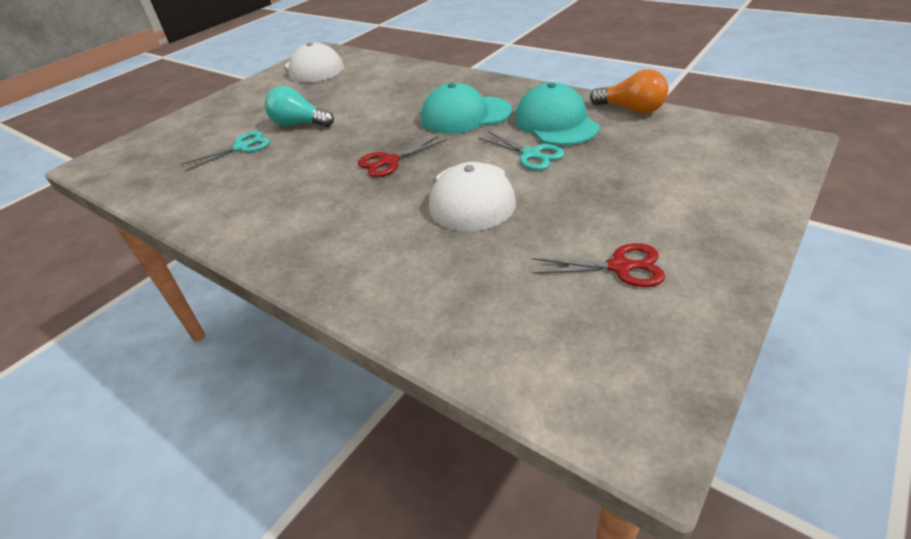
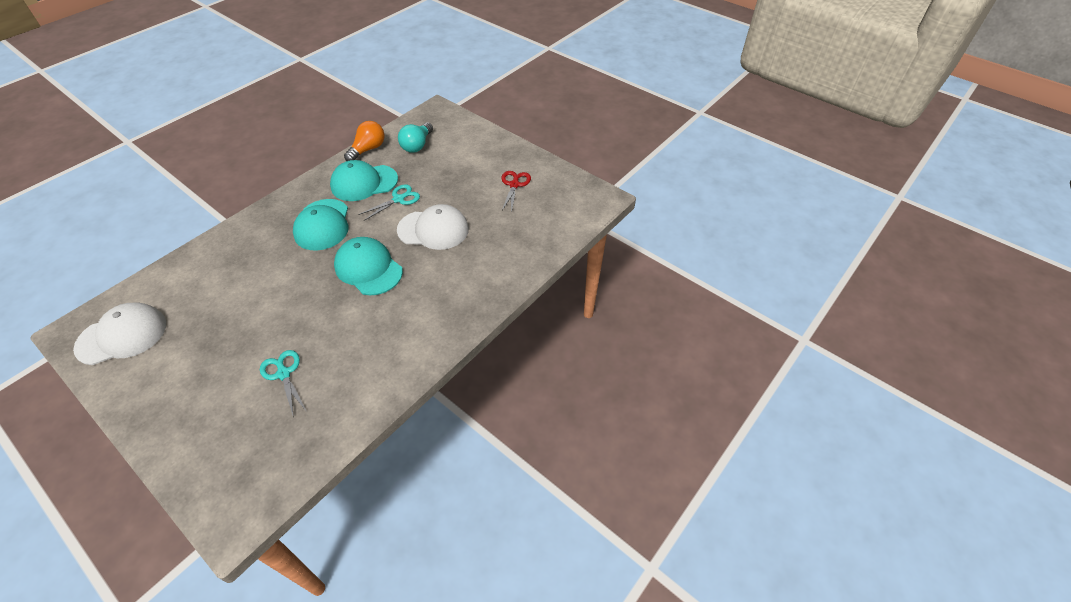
camera: 90 degrees left, 10 degrees up
turquoise light bulb [265,86,334,127] -> turquoise light bulb moved to [398,122,433,153]
red scissors [358,136,446,177] -> turquoise cap [334,237,403,295]

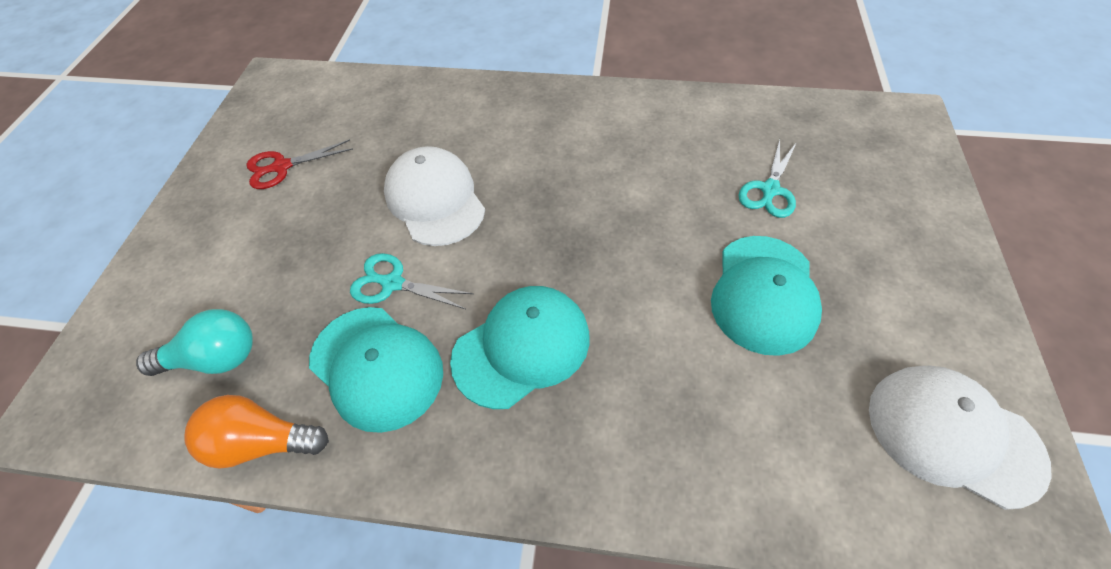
camera: 120 degrees left, 5 degrees up
turquoise cap [334,237,403,295] -> turquoise cap moved to [711,236,822,356]

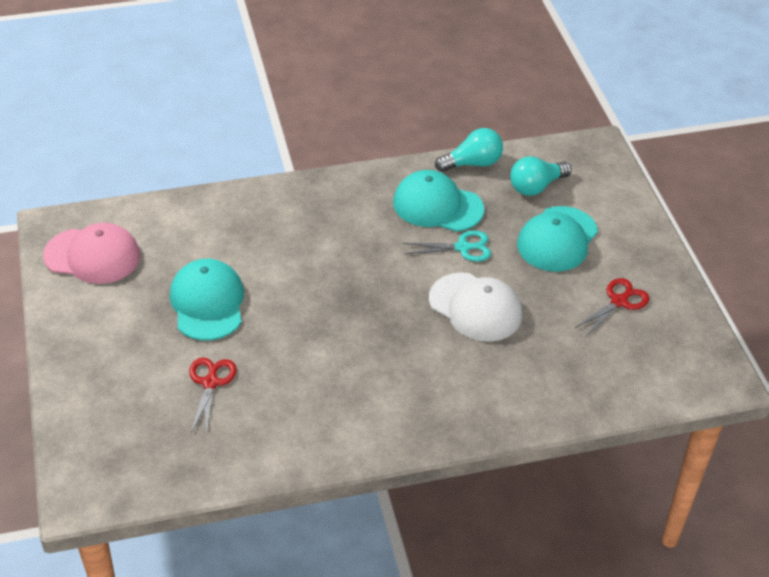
camera: 155 degrees right, 10 degrees down
orange light bulb [184,395,329,469] -> turquoise light bulb [435,128,503,172]
turquoise cap [450,286,590,409] -> turquoise cap moved to [517,206,598,272]
turquoise scissors [739,139,797,218] -> red scissors [189,358,237,433]
white cap [869,366,1052,510] -> pink cap [43,223,140,284]

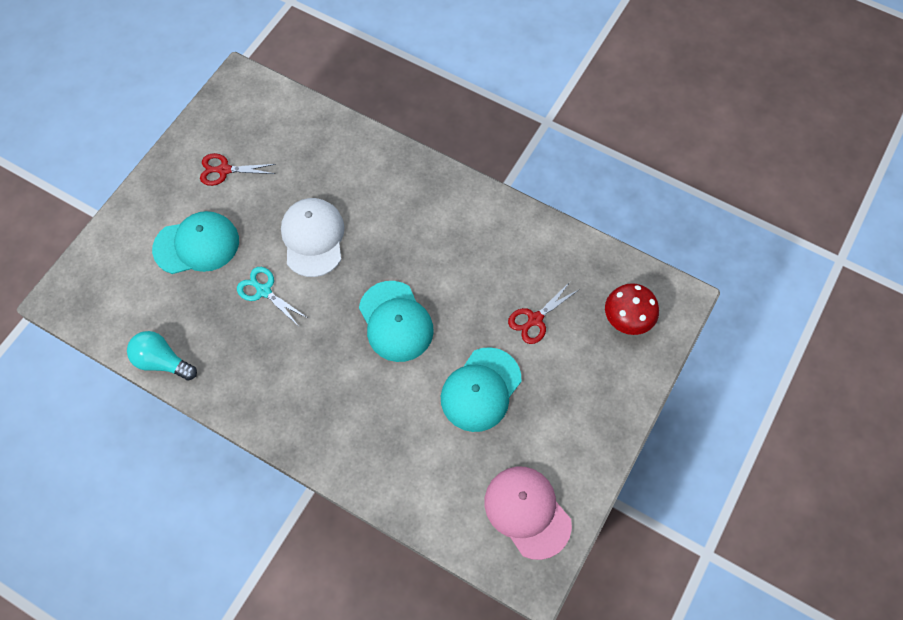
camera: 135 degrees left, 20 degrees up
turquoise cap [393,170,484,232] -> turquoise cap moved to [359,281,434,362]
turquoise light bulb [510,156,572,196] -> none
none -> red mushroom [605,283,659,335]

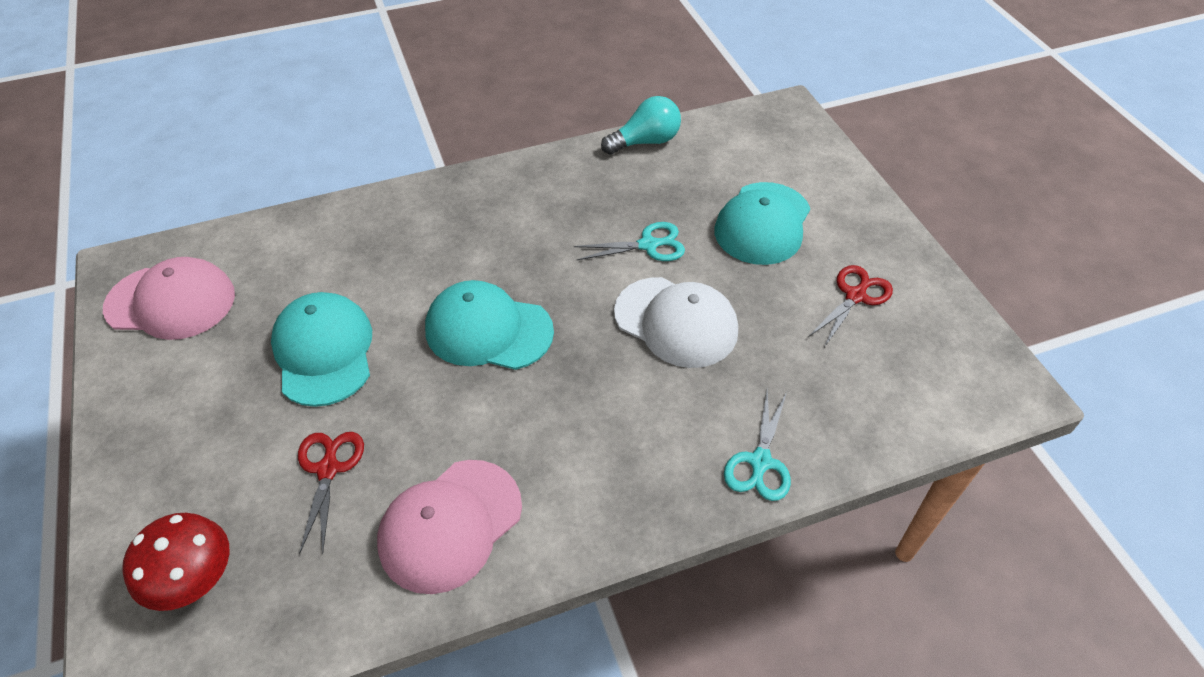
camera: 130 degrees right, 15 degrees down
none -> pink cap [377,460,522,594]
none -> turquoise scissors [724,390,791,501]

